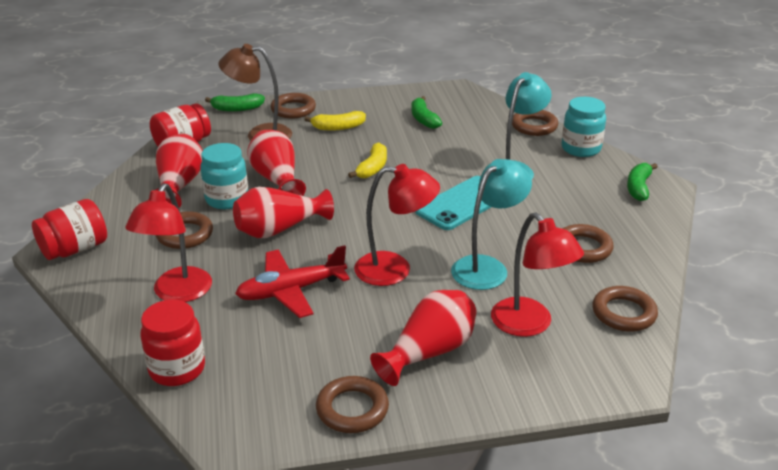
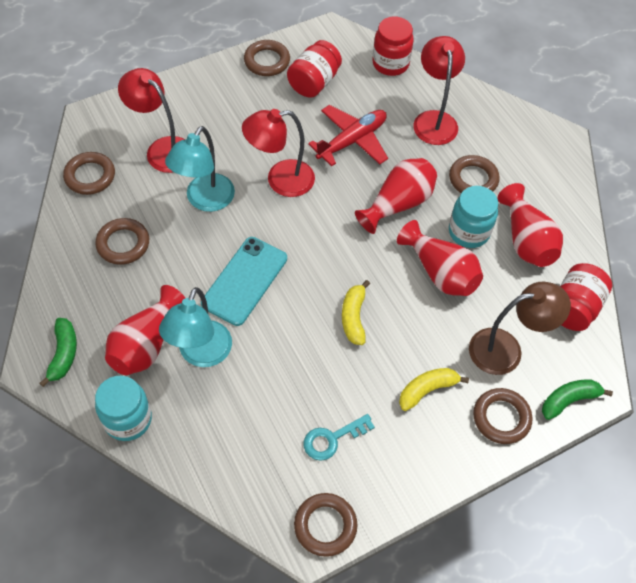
camera: 160 degrees right, 25 degrees up
red jar [32,199,107,260] -> red jar moved to [287,40,342,98]
red vase [370,290,477,386] -> red vase moved to [105,285,185,375]
green banana [411,96,442,129] -> turquoise key [304,414,375,461]
brown ring [512,110,558,136] -> brown ring moved to [294,493,357,557]

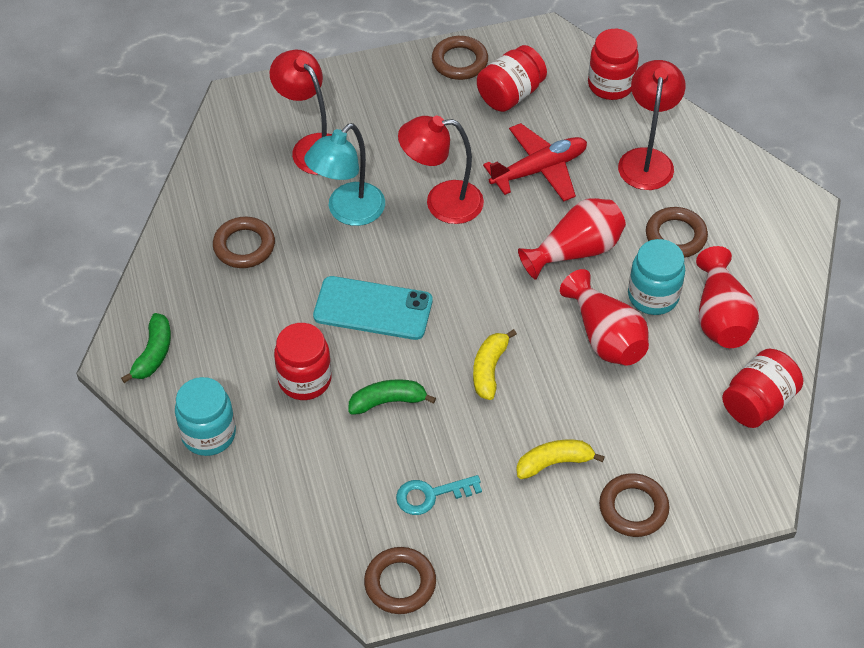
camera: 15 degrees right, 5 degrees down
brown ring [63,152,115,195] -> none
red vase [105,285,185,375] -> none
turquoise lamp [159,287,232,367] -> red jar [274,323,332,400]
turquoise phone [201,237,287,326] -> turquoise phone turned 60 degrees clockwise [313,276,433,340]
brown lamp [469,282,571,375] -> none
green banana [542,380,613,420] -> green banana moved to [348,379,436,415]

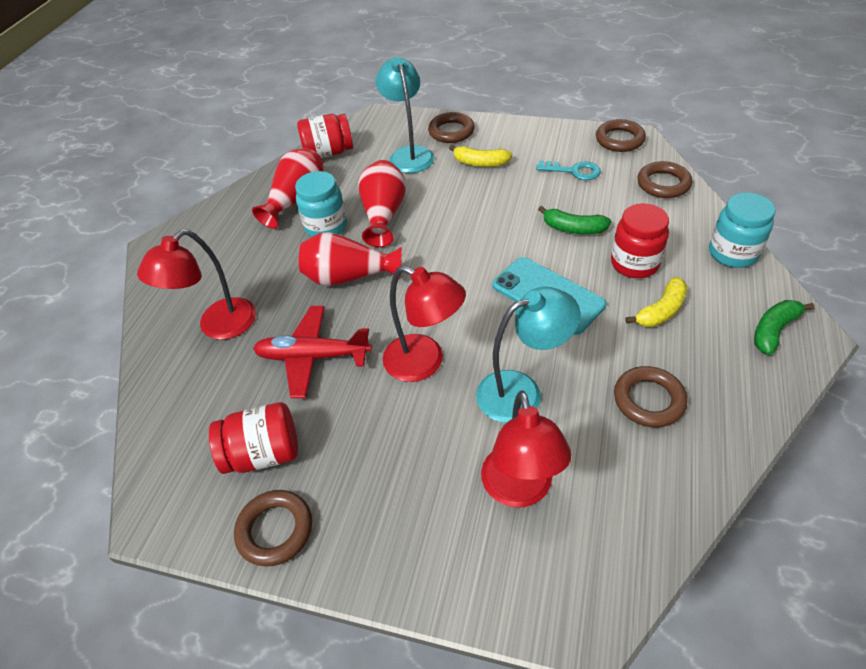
camera: 145 degrees left, 5 degrees down
yellow banana [473,329,517,400] -> yellow banana moved to [625,277,687,327]
red jar [588,29,639,100] -> none
brown ring [646,207,708,258] -> brown ring moved to [637,161,692,198]
none -> turquoise lamp [376,57,434,173]

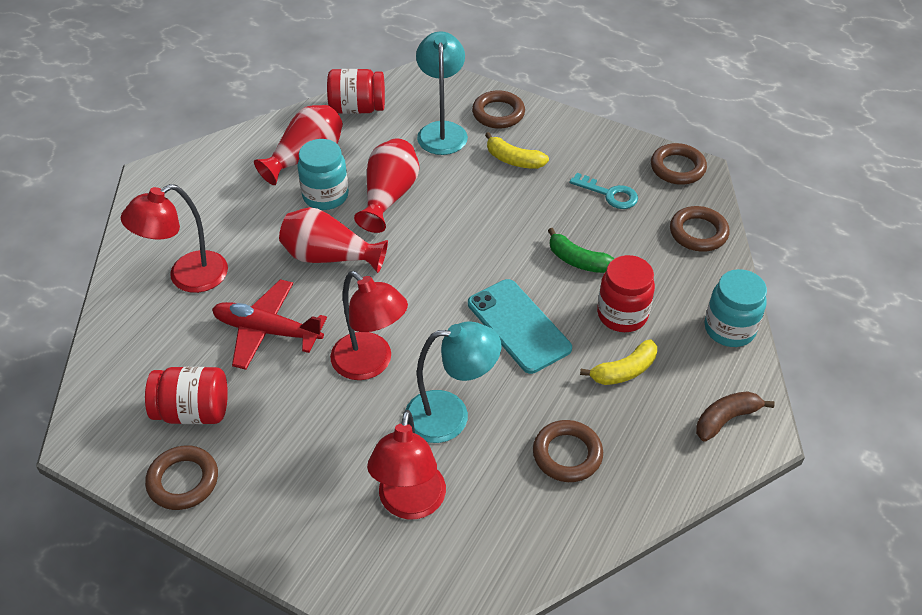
camera: 10 degrees right, 0 degrees up
green banana [754,300,815,355] -> brown banana [696,391,775,442]

